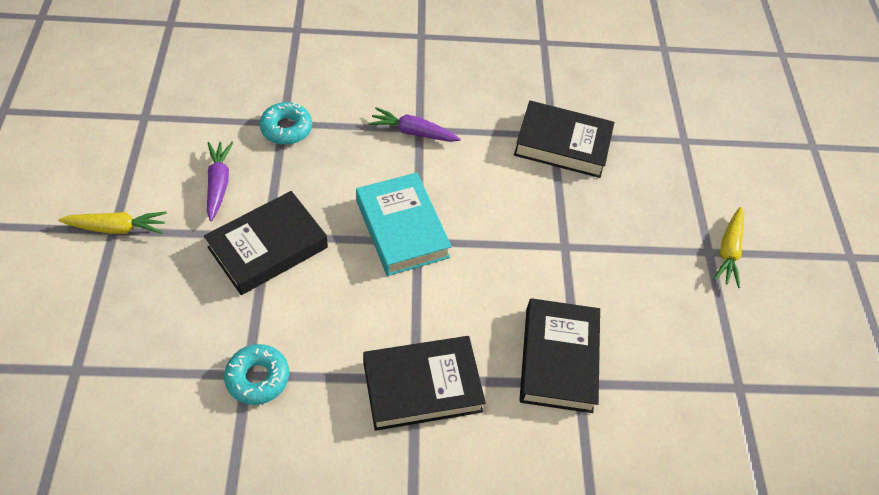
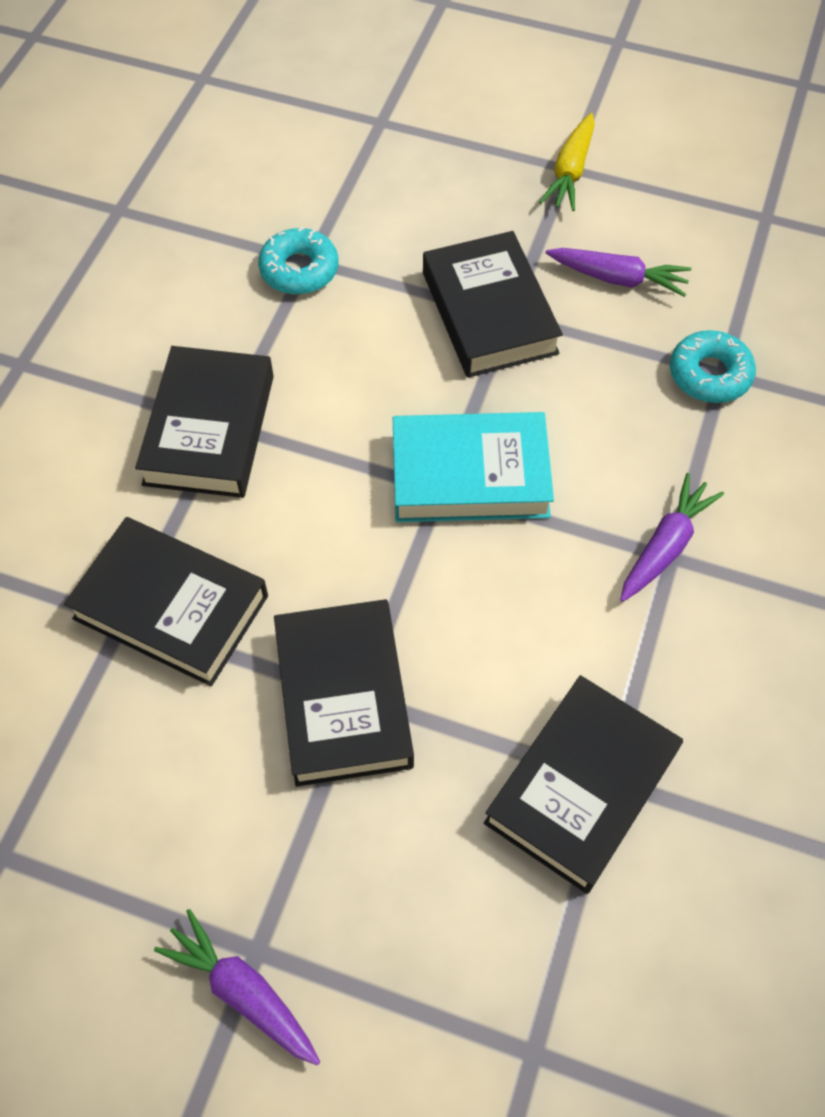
camera: 115 degrees right, 5 degrees up
yellow carrot [713,207,744,288] -> purple carrot [154,909,320,1065]
none -> black book [274,599,414,787]

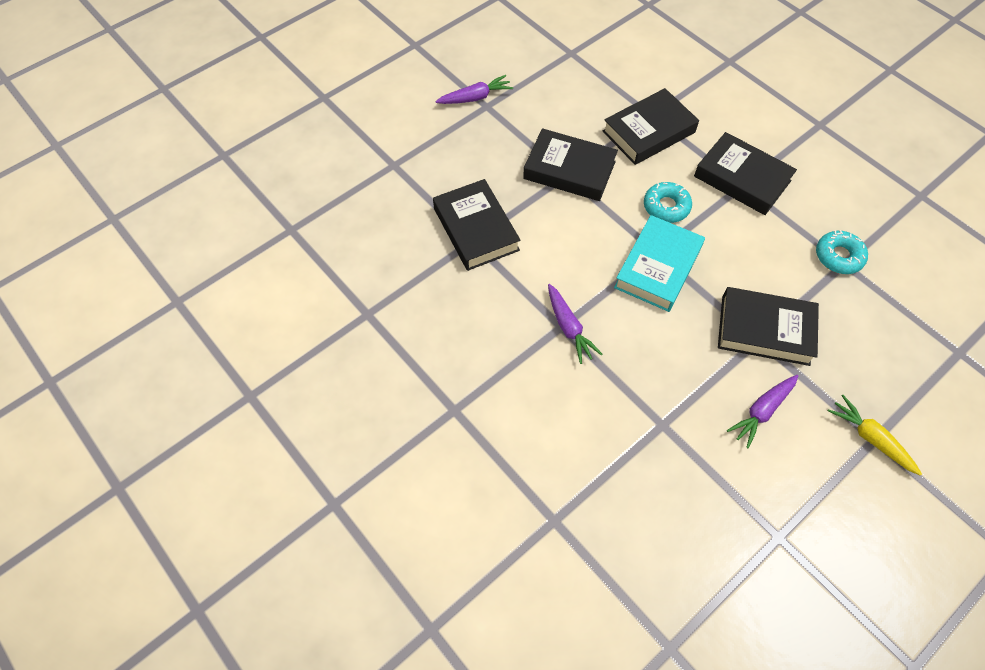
camera: 120 degrees right, 0 degrees up
turquoise donut [670,330,756,403] -> turquoise donut moved to [644,182,692,223]

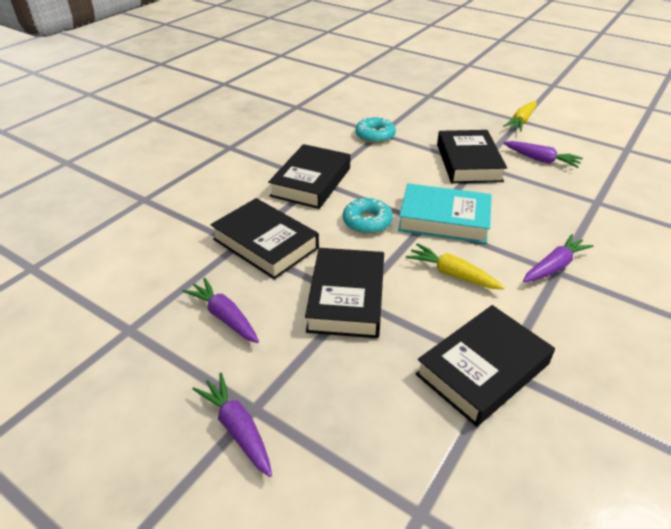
camera: 105 degrees left, 20 degrees down
none -> purple carrot [182,278,259,343]
none -> yellow carrot [406,243,505,289]

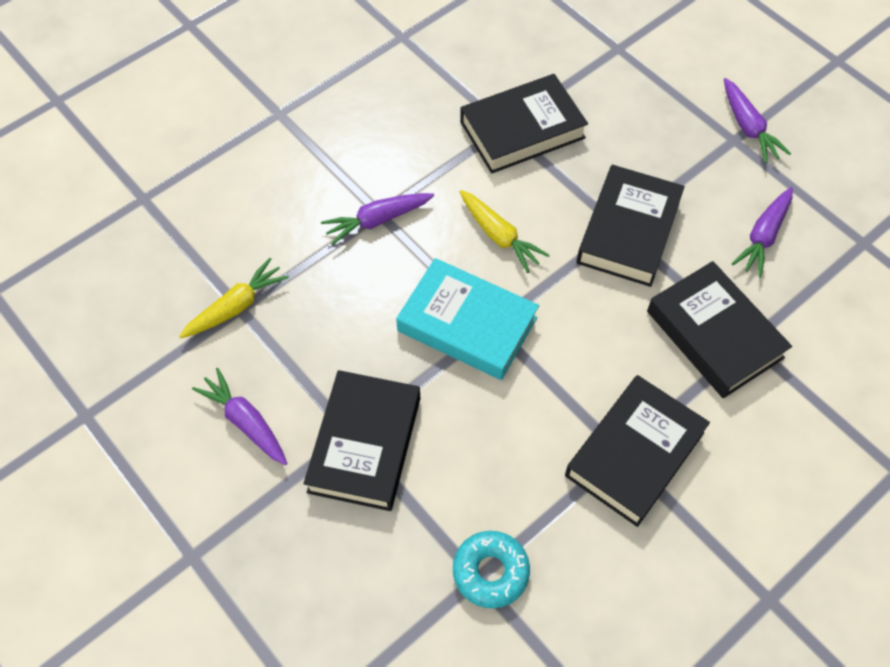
camera: 165 degrees left, 20 degrees up
purple carrot [182,278,259,343] -> purple carrot turned 60 degrees clockwise [732,187,793,278]
turquoise donut [343,198,393,234] -> none
yellow carrot [503,101,537,132] -> yellow carrot moved to [179,258,289,338]

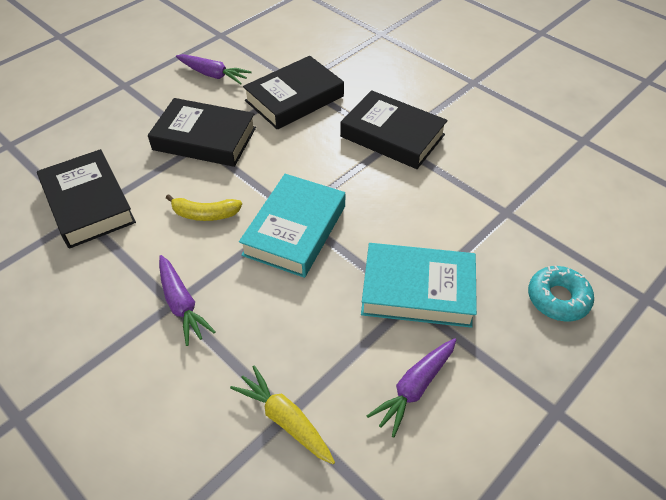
camera: 95 degrees left, 10 degrees down
black book [303,370,420,511] -> turquoise book [361,243,477,328]
turquoise donut [453,531,530,608] -> turquoise donut moved to [528,265,594,322]
yellow carrot [459,190,550,273] -> yellow banana [166,194,242,221]
purple carrot [724,78,791,163] -> none

